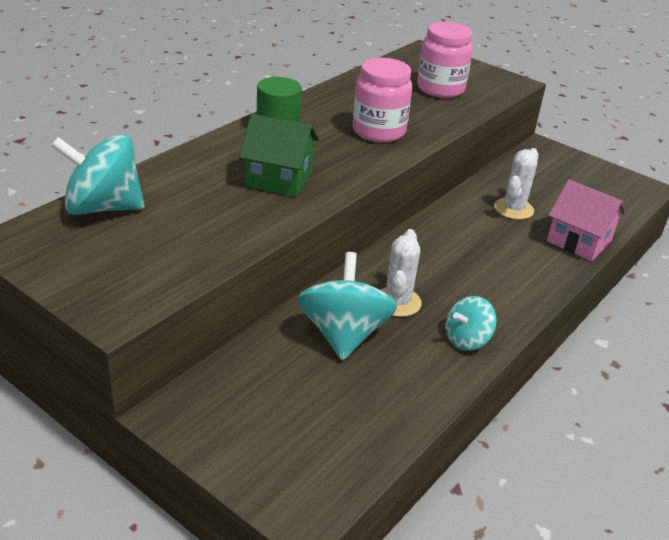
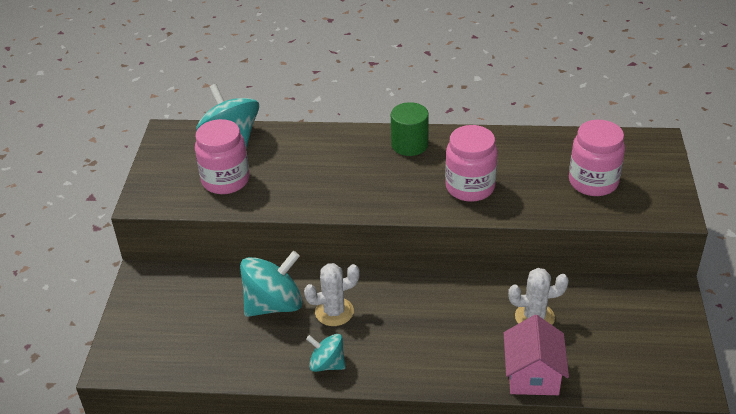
camera: 60 degrees right, 5 degrees up
green house [239,114,319,197] -> none
none -> pink jar [195,119,250,194]

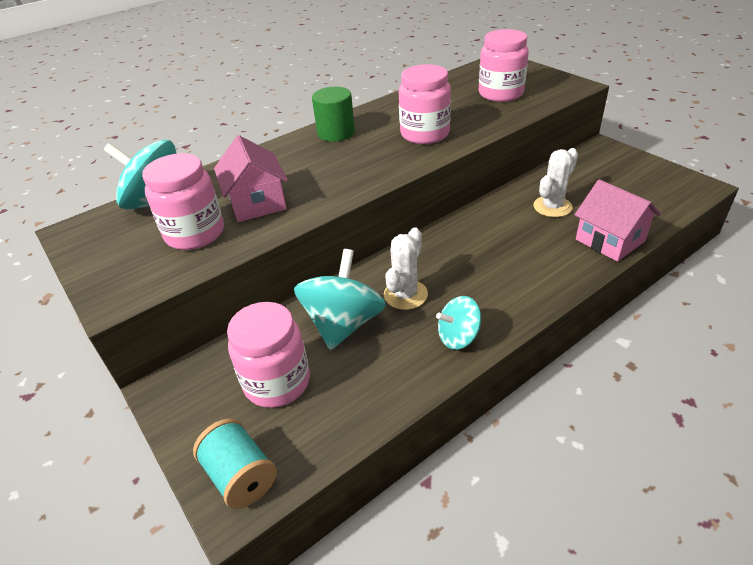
camera: 40 degrees left, 0 degrees up
none -> turquoise spool [193,418,277,509]
none -> pink house [214,135,288,222]
none -> pink jar [227,302,310,408]

